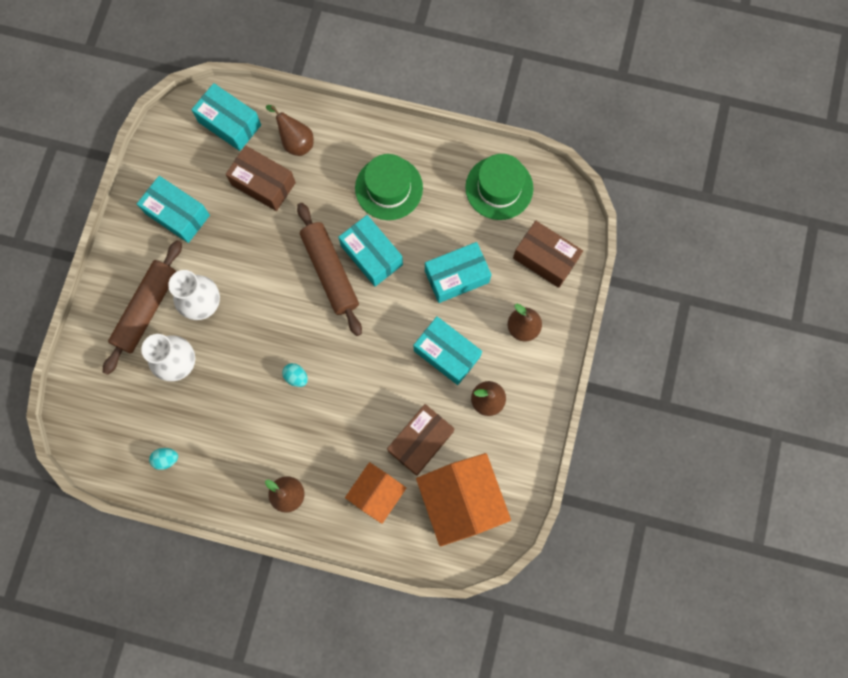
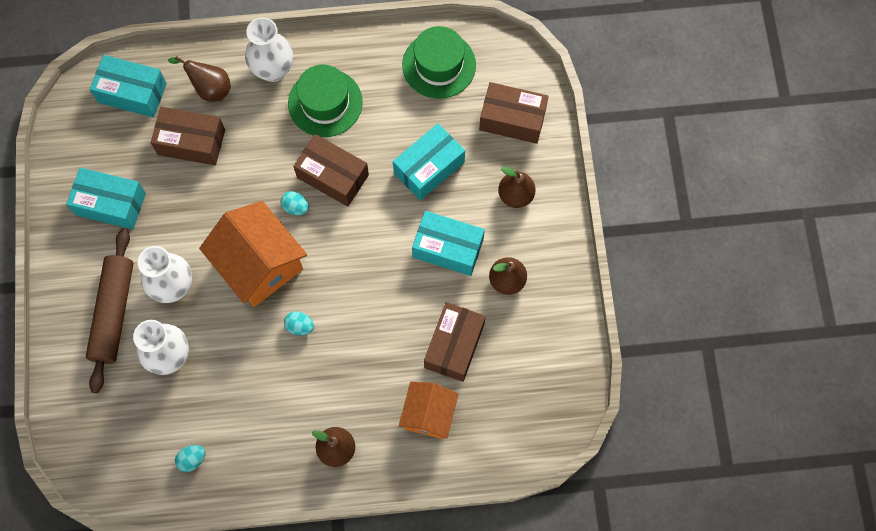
camera: 20 degrees left, 5 degrees down
brown rolling pin [297,203,362,336] -> turquoise egg [281,191,309,215]
turquoise box [338,215,403,287] -> brown box [293,134,369,207]
orange house [416,453,511,546] -> orange house moved to [199,201,307,307]
none -> white vase [245,17,293,82]

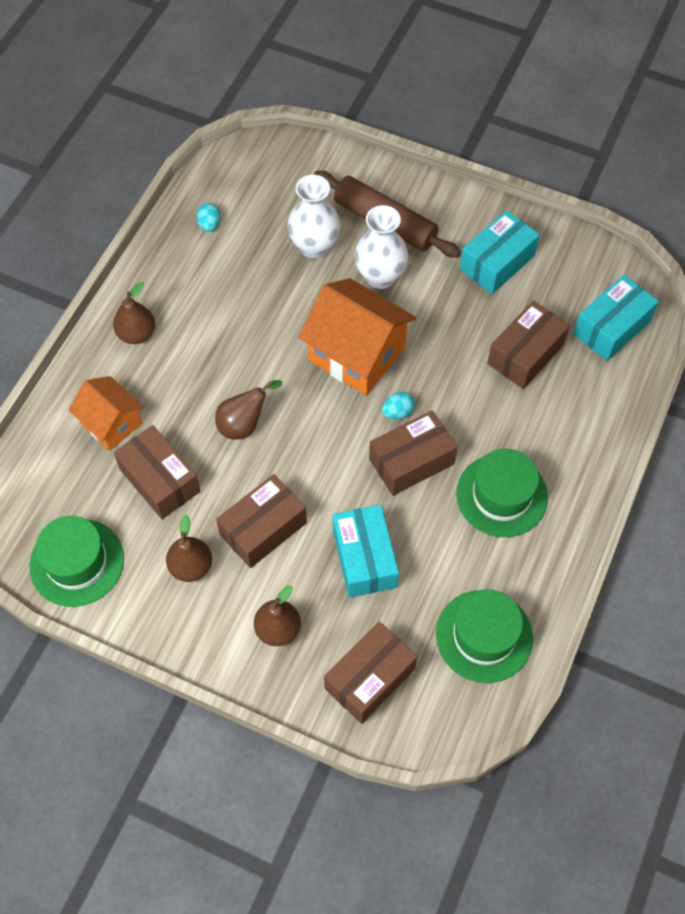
camera: 120 degrees right, 10 degrees down
brown pear [168,56,231,102] -> brown pear moved to [215,380,282,440]
orange house [199,201,307,307] -> orange house turned 45 degrees clockwise [298,278,416,395]
white vase [245,17,293,82] -> none
turquoise egg [284,311,314,335] -> none
turquoise box [412,211,485,276] -> brown box [216,474,307,568]
none -> green hat [29,516,124,607]

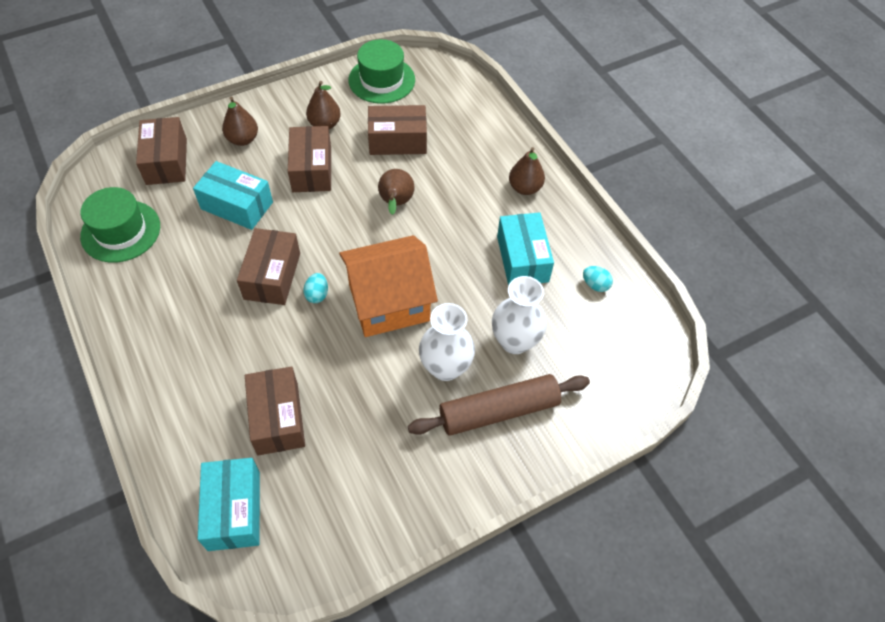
camera: 125 degrees right, 5 degrees down
orange house [69,376,144,451] -> none
green hat [456,449,548,537] -> none
turquoise box [460,210,540,294] -> turquoise box moved to [497,212,554,286]

